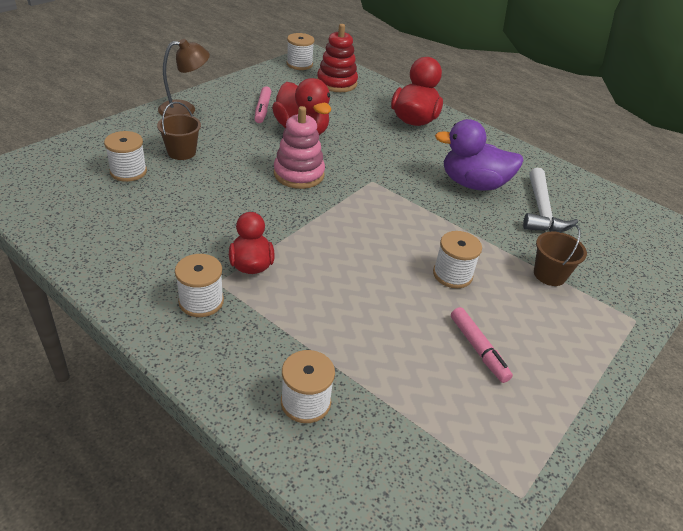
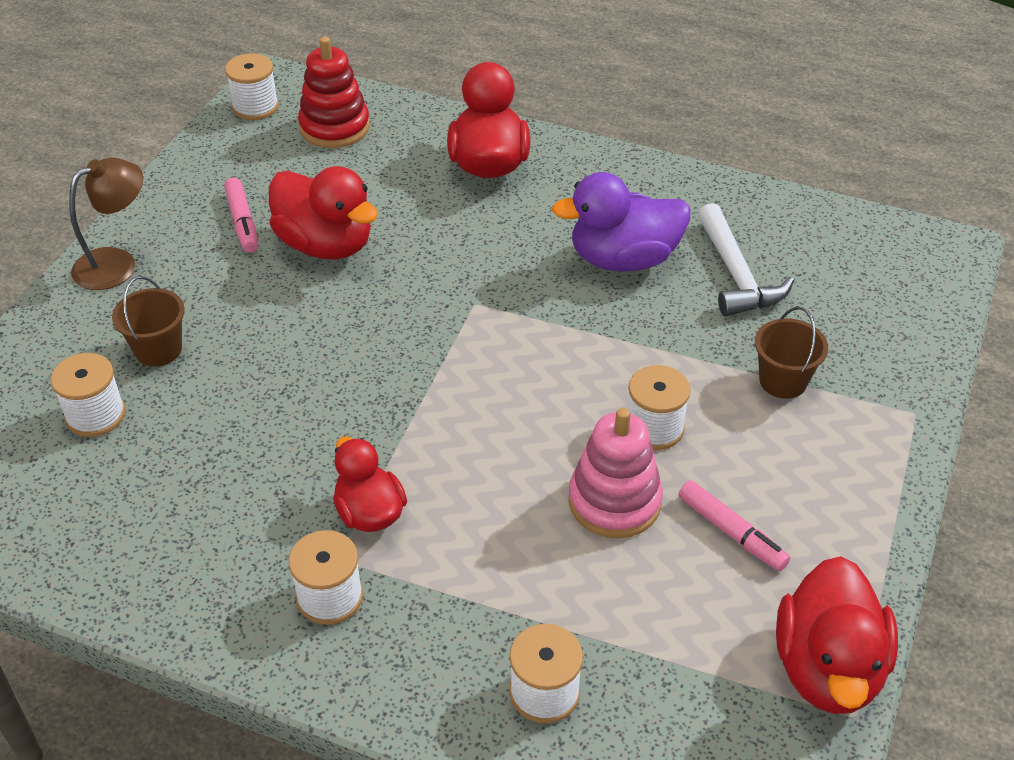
camera: 15 degrees left, 5 degrees up
pink stacking toy [274,106,325,189] -> pink stacking toy moved to [568,408,663,538]
none -> red duck [776,556,898,714]

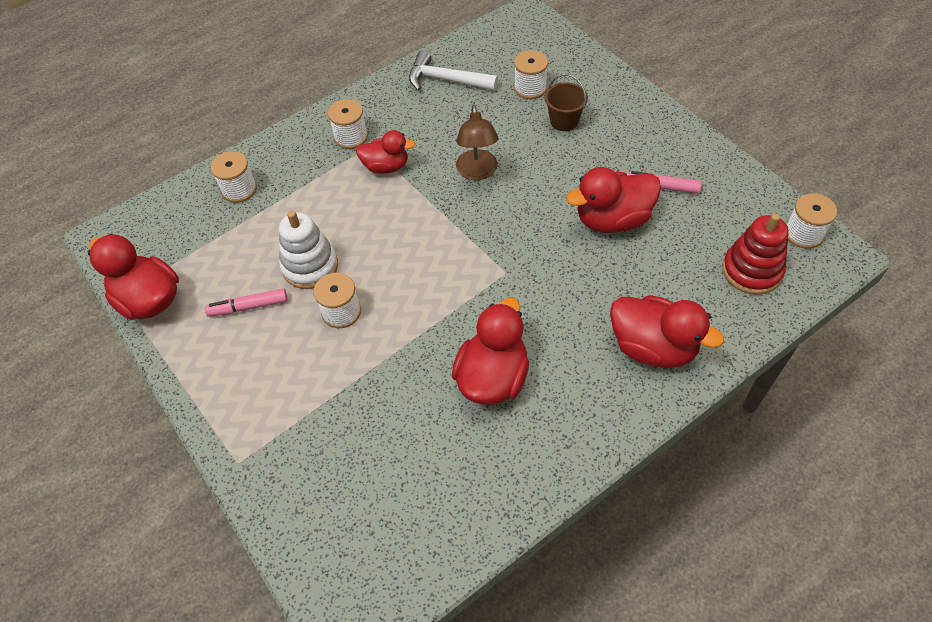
camera: 125 degrees right, 10 degrees up
brown lamp [69,158,143,290] -> brown lamp moved to [456,105,498,180]
purple duck [552,172,691,272] -> red duck [452,298,529,405]
pink stacking toy [568,408,663,538] -> white stacking toy [279,211,338,289]
white hammer [698,203,794,316] -> white hammer moved to [409,50,498,91]
brown bucket [755,307,828,399] -> none

